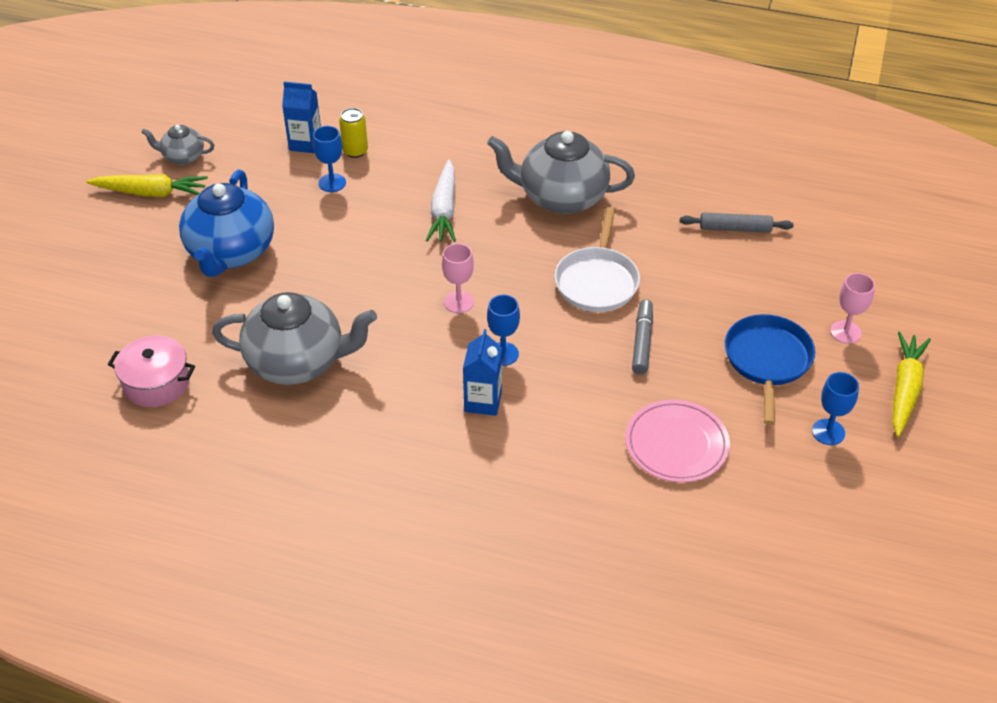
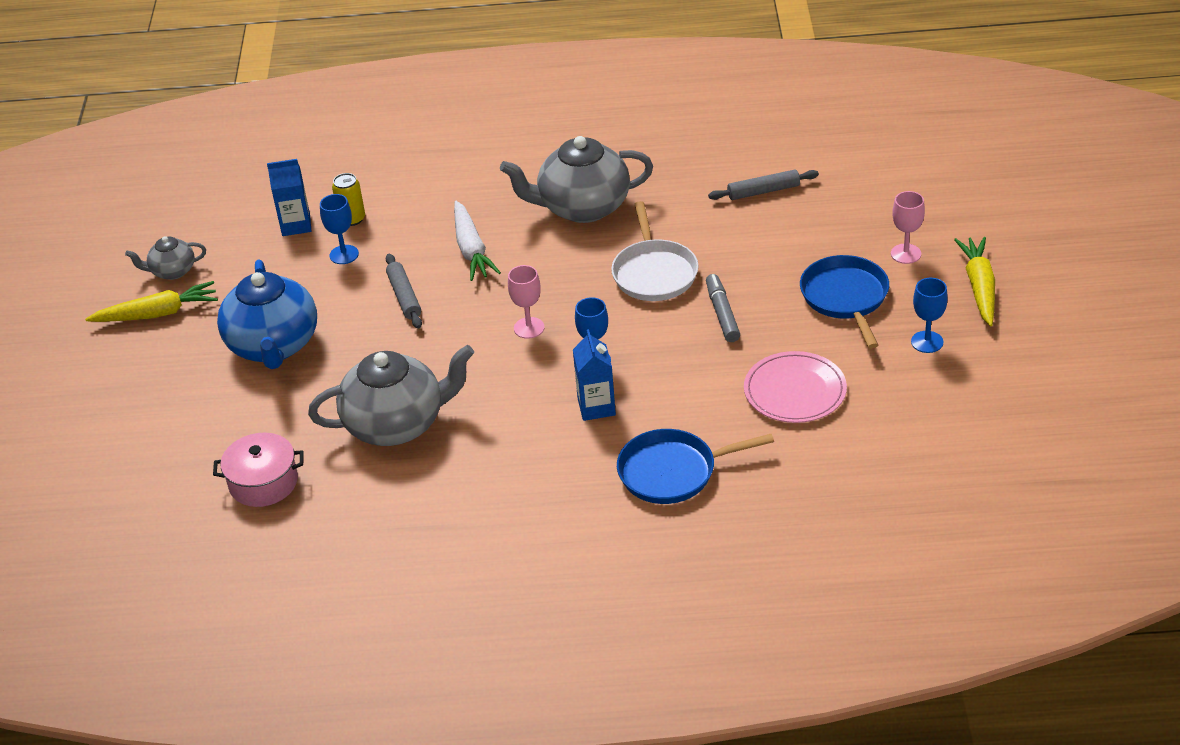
camera: 15 degrees left, 5 degrees down
none -> grey rolling pin [385,254,422,329]
none -> blue pan [617,429,774,504]

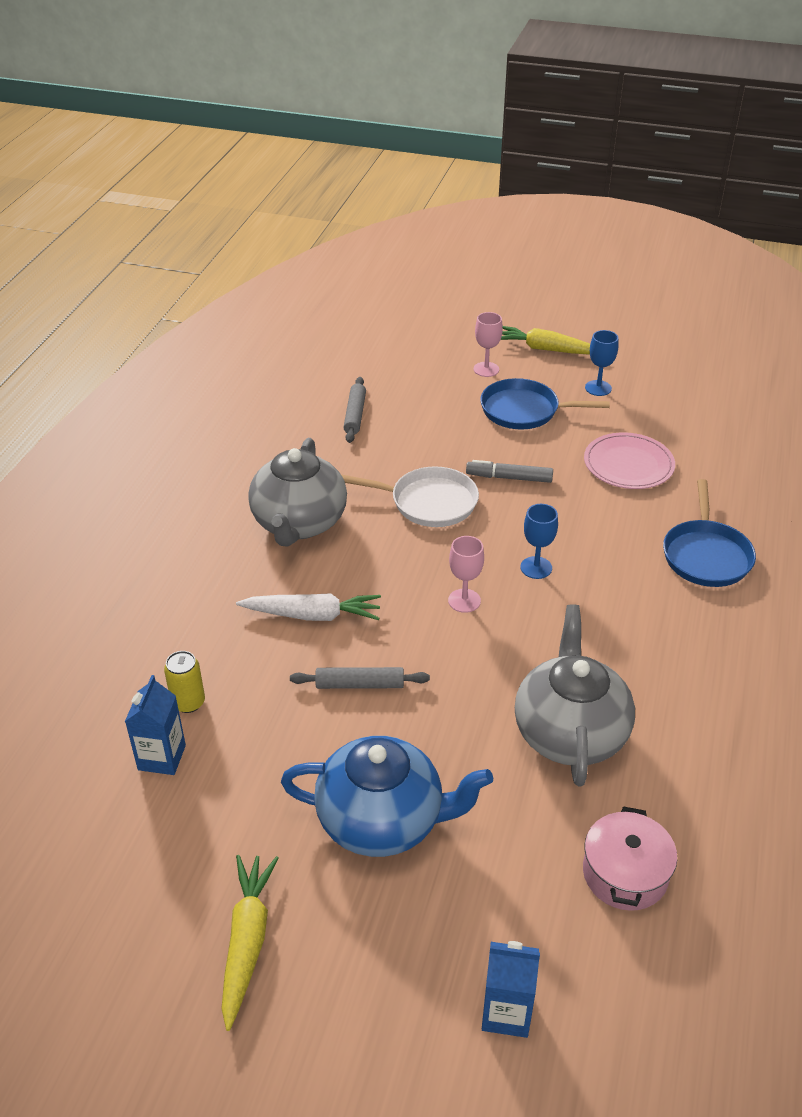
camera: 75 degrees left, 0 degrees up
grey teapot [125,236,206,280] -> none
blue goblet [320,194,359,264] -> none
blue carton [573,329,616,421] -> blue carton moved to [482,941,540,1038]

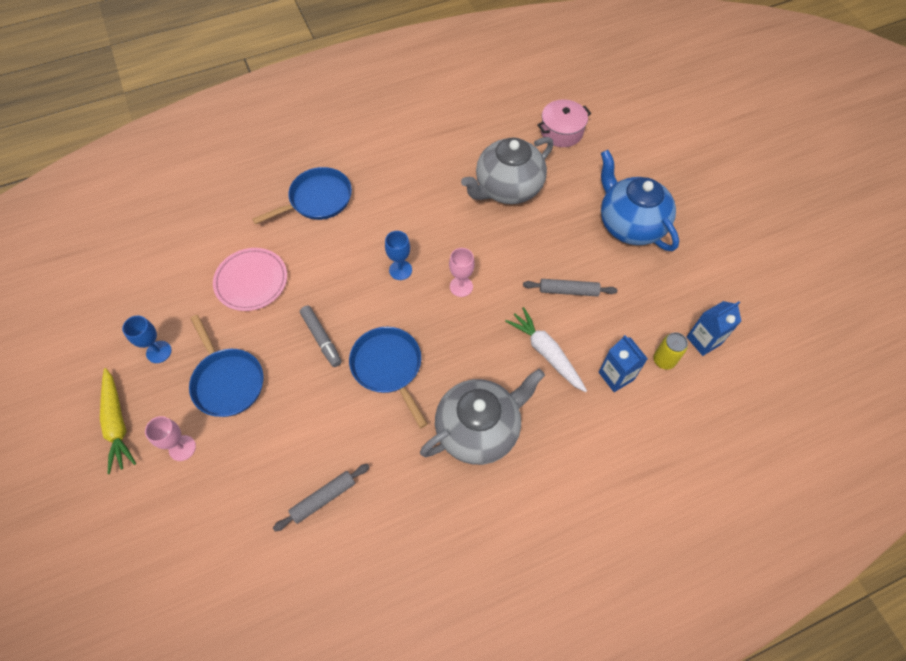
camera: 130 degrees left, 20 degrees up
yellow carrot [221,855,279,1031] -> none
grey rolling pin [290,667,430,689] -> grey rolling pin turned 45 degrees counterclockwise [523,279,617,297]
white pan [341,466,479,527] -> blue pan [349,327,428,428]
blue carton [482,941,540,1038] -> blue carton moved to [599,335,648,392]

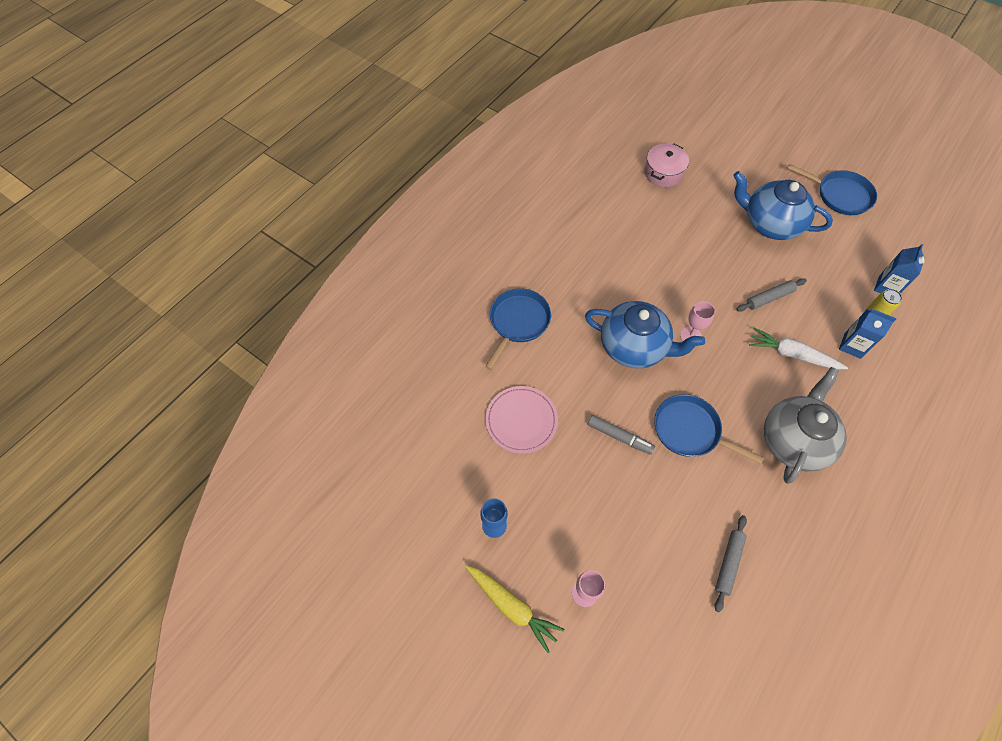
camera: 30 degrees left, 0 degrees up
blue pan [189,315,263,417] -> blue pan moved to [787,164,877,215]
blue goblet [385,231,412,280] -> blue teapot [585,301,705,369]
grey teapot [461,137,554,204] -> none

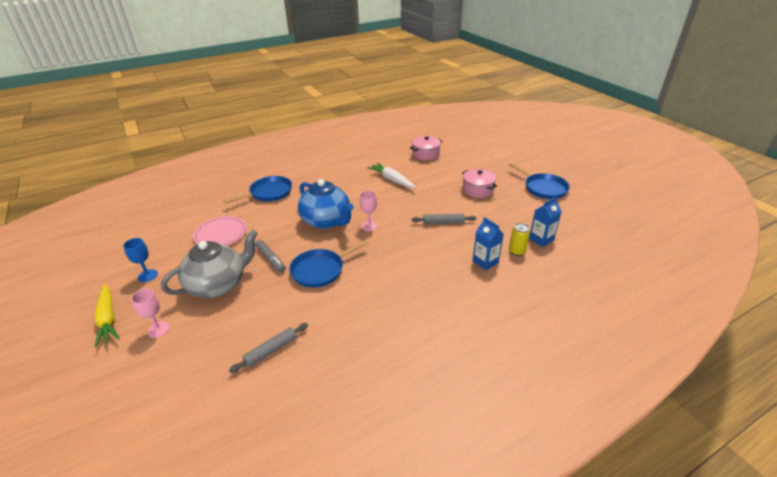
camera: 25 degrees right, 25 degrees down
blue pan [654,394,764,464] -> blue pan turned 90 degrees counterclockwise [289,240,368,288]
blue teapot [733,171,833,240] -> pink pot [462,169,497,198]
white carrot [749,328,848,369] -> white carrot moved to [367,163,416,188]
grey teapot [764,367,847,484] -> grey teapot moved to [161,230,258,298]

